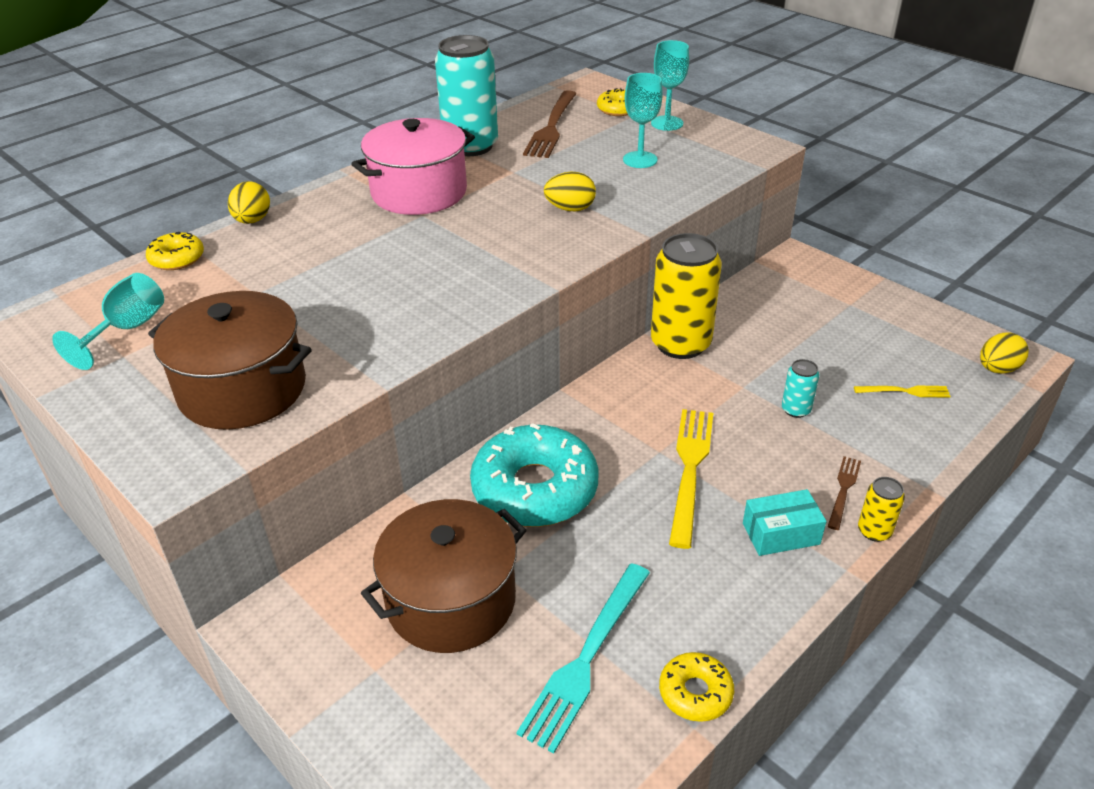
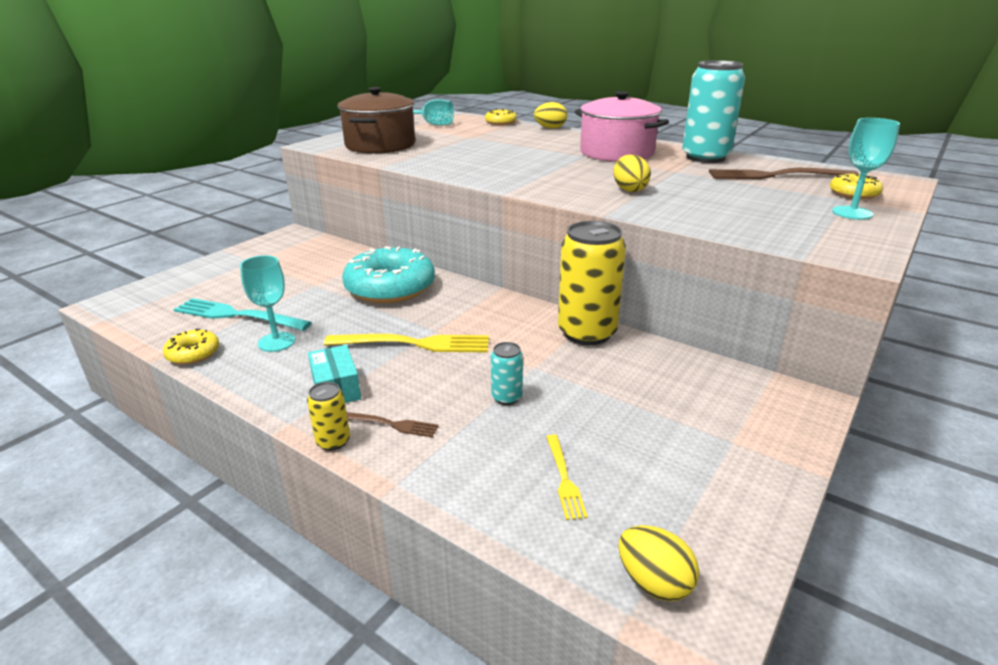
camera: 80 degrees right, 10 degrees down
brown pot [361,499,527,653] -> none
turquoise goblet [623,73,663,168] -> turquoise goblet moved to [240,255,295,352]

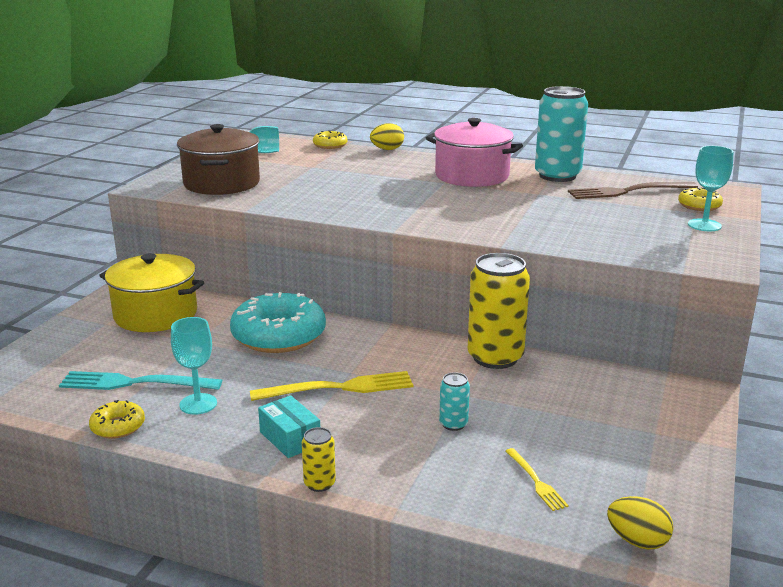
camera: 15 degrees left, 5 degrees down
brown fork [347,412,439,437] -> none
yellow egg [613,154,651,192] -> none
none -> yellow pot [99,253,204,332]

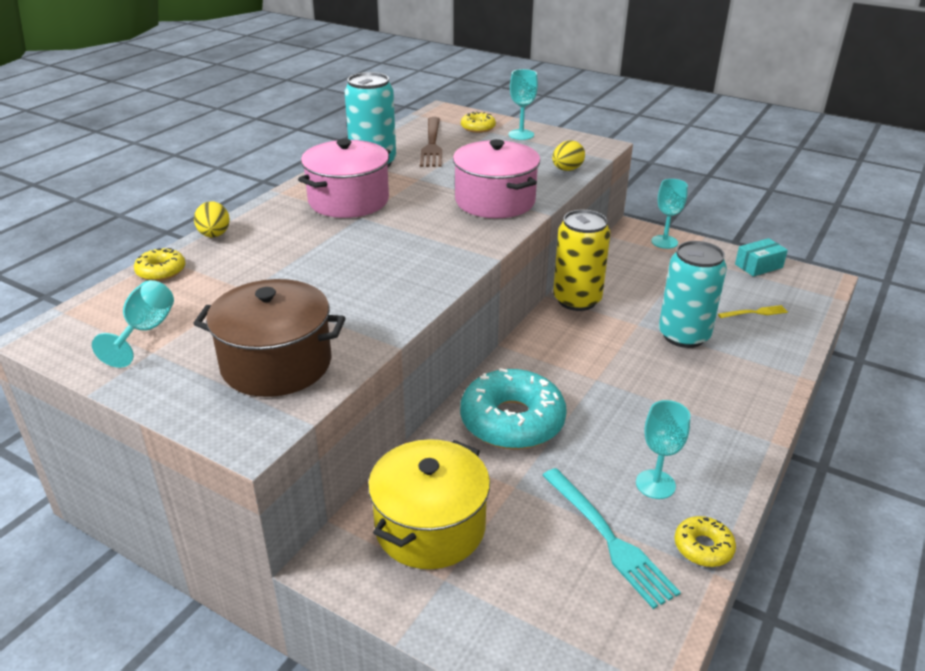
camera: 80 degrees left, 10 degrees up
turquoise fork [59,371,222,390] -> turquoise fork turned 45 degrees counterclockwise [542,468,681,609]
yellow fork [250,371,413,401] -> none
turquoise box [258,395,320,458] -> turquoise box moved to [735,238,788,277]
yellow can [302,427,336,492] -> none
turquoise can [439,372,470,431] -> turquoise can [659,241,727,348], size x2.22
yellow egg [607,496,673,550] -> yellow egg moved to [552,140,585,171]
none -> pink pot [453,139,540,218]
none -> turquoise goblet [651,179,688,249]

